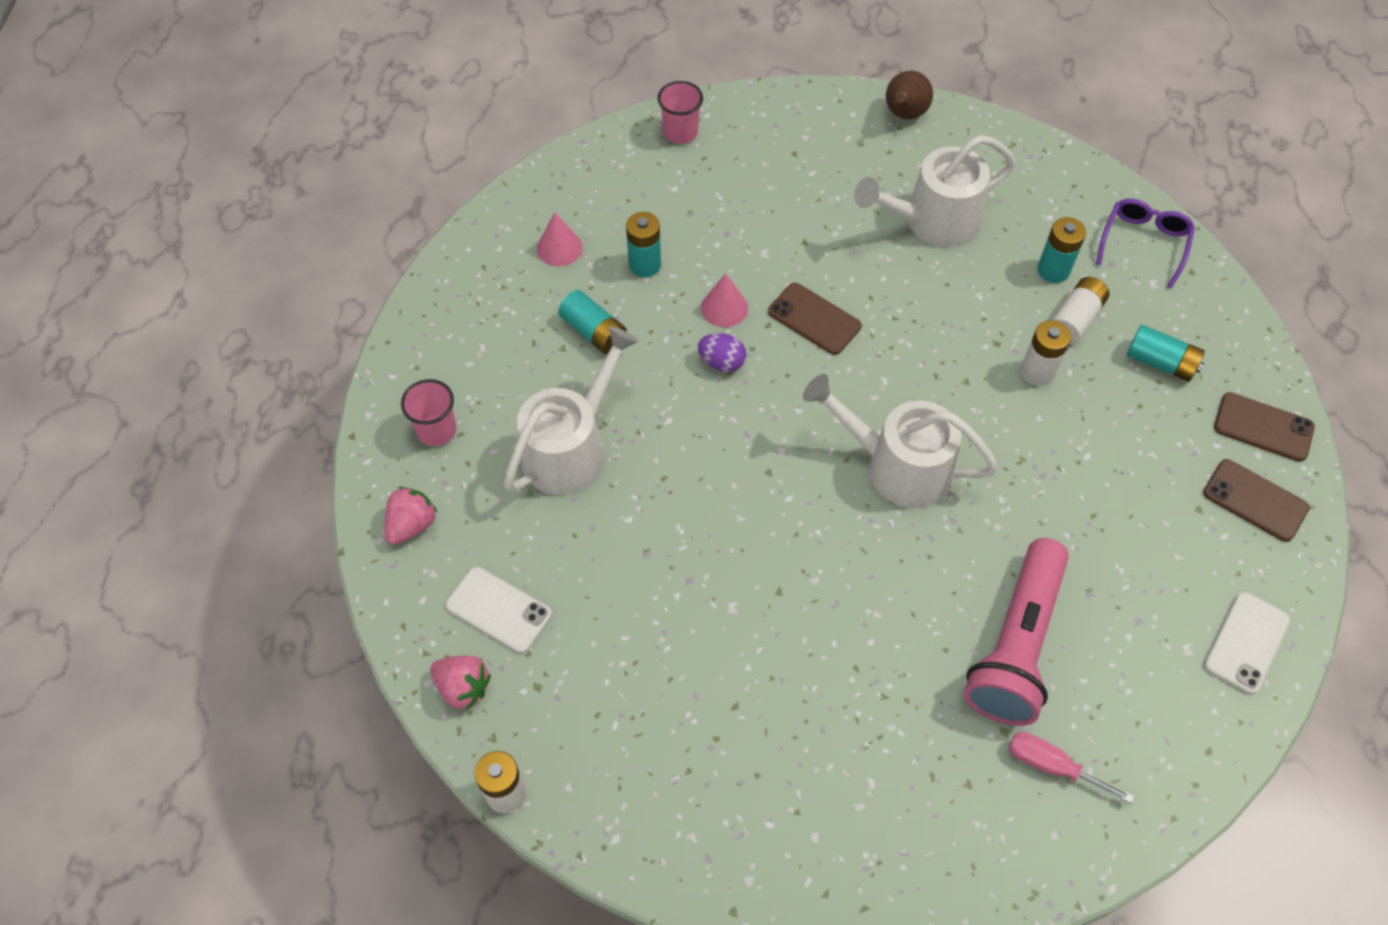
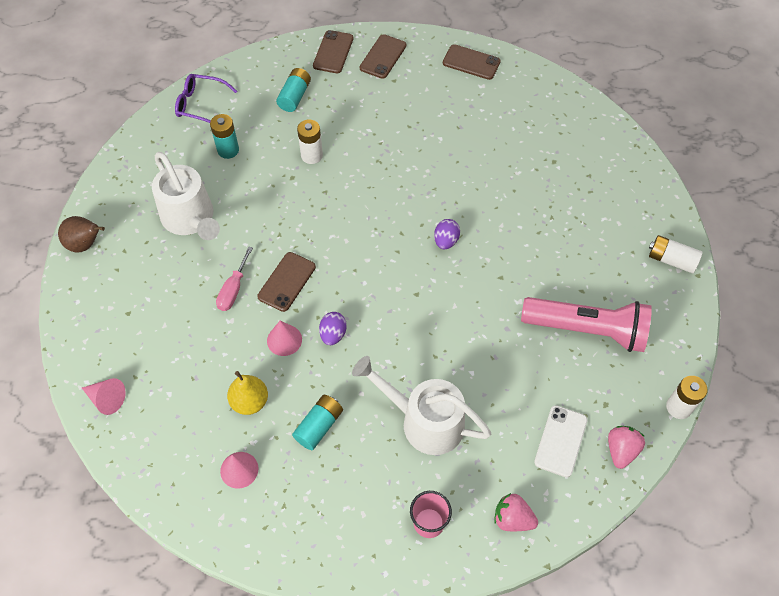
camera: 100 degrees left, 0 degrees up
turquoise battery [626,212,661,277] -> yellow pear [227,371,268,415]
pink cup [658,81,703,144] -> pink cone [82,378,126,415]
white watering can [803,374,999,508] -> none
pink flashlight [964,538,1069,726] -> pink flashlight moved to [521,297,652,352]
pink screwdriver [1009,732,1134,804] -> pink screwdriver moved to [216,246,253,311]
white battery [1052,277,1110,344] -> white battery moved to [649,235,703,273]
white phone [1204,592,1290,694] -> brown phone [443,44,501,80]
none -> purple egg [434,219,460,249]

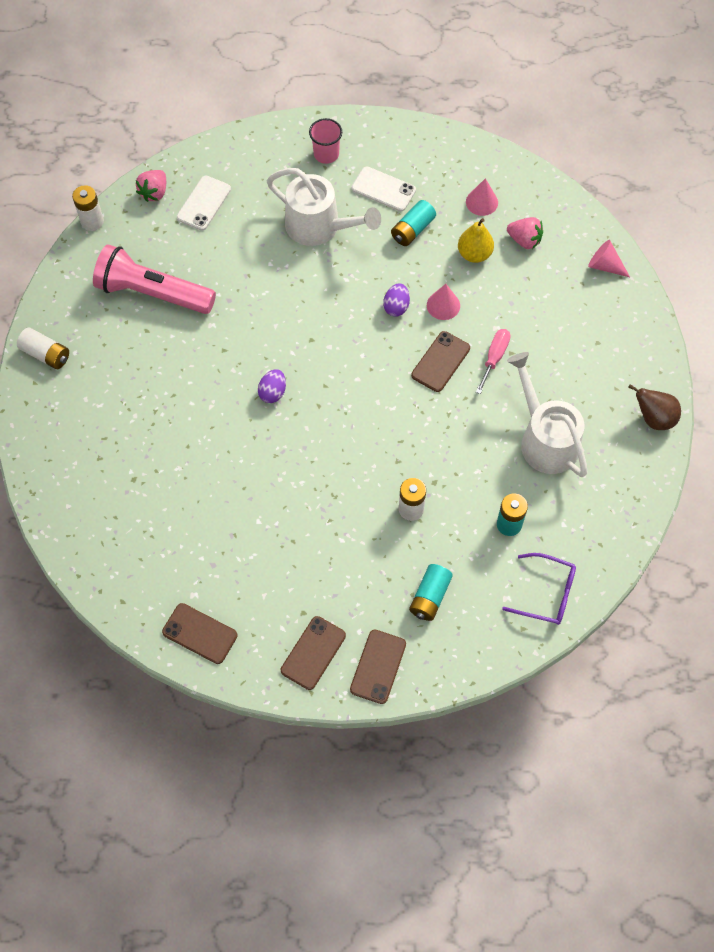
camera: 175 degrees left, 5 degrees up
pink strawberry [494,493,538,531] -> pink strawberry moved to [507,217,543,249]
none -> white phone [352,167,416,211]

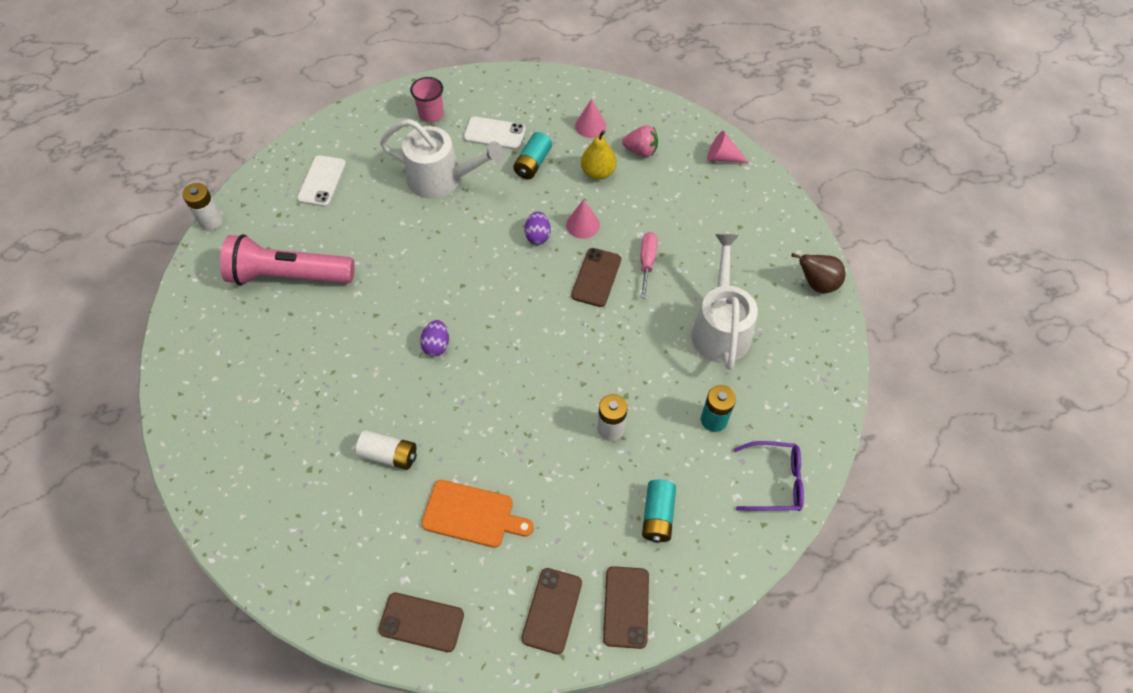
camera: 15 degrees left, 5 degrees down
white battery [17,327,69,369] -> white battery moved to [356,430,417,470]
pink strawberry [136,170,166,202] -> none
white watering can [507,352,588,477] -> white watering can turned 45 degrees clockwise [691,234,758,370]
none -> orange cutting board [421,480,534,548]

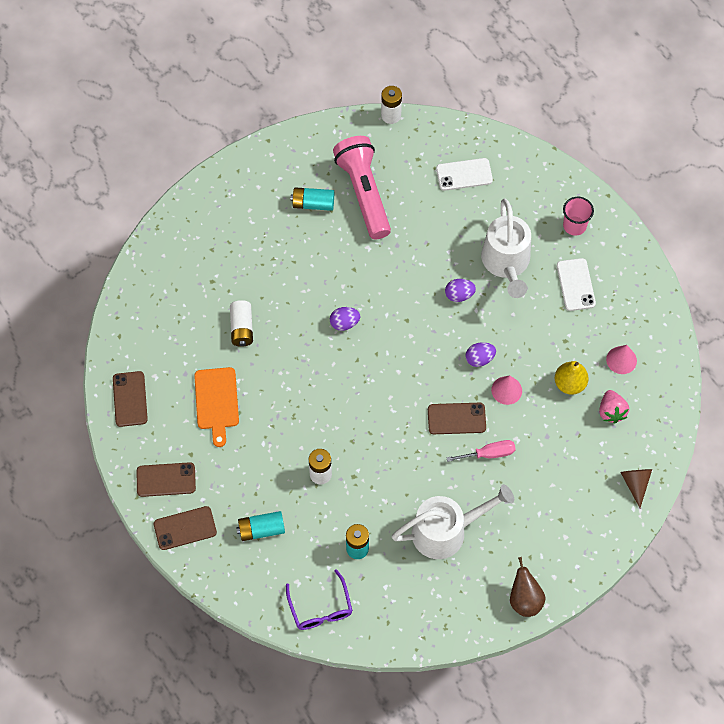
camera: 70 degrees right, 5 degrees up
turquoise battery [513,132,552,179] -> turquoise battery moved to [290,187,334,211]
pink cone [707,131,749,163] -> brown cone [620,469,652,508]
none -> purple egg [445,279,476,302]

